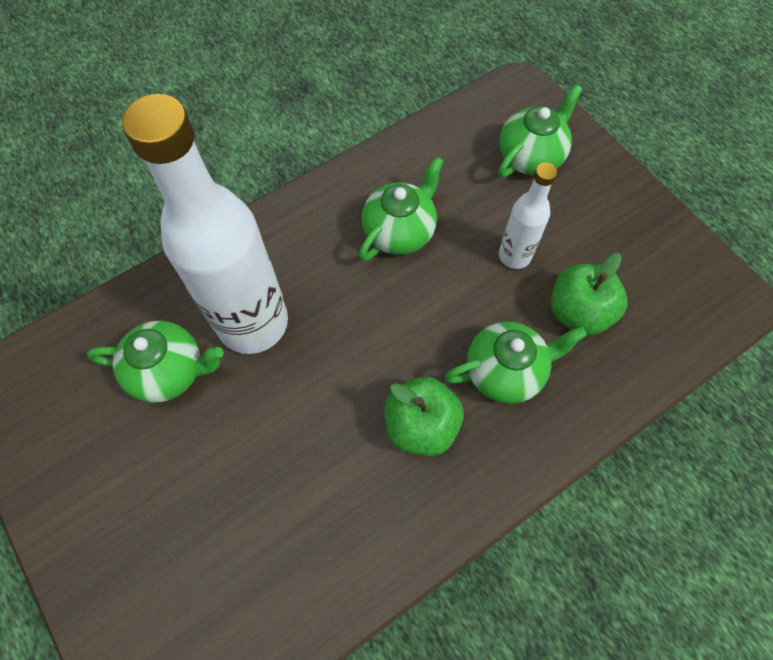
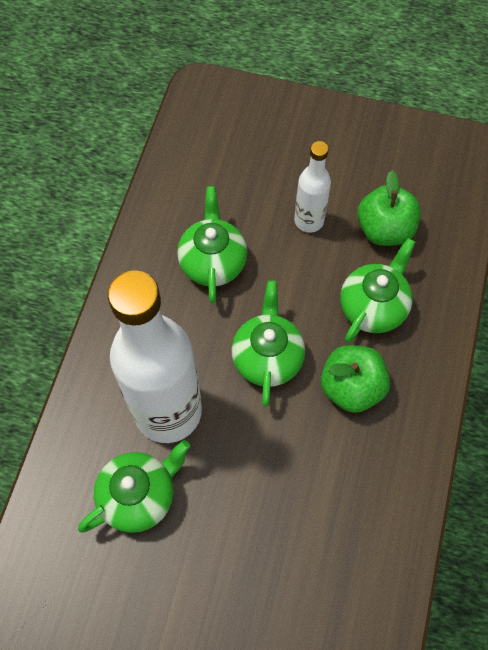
camera: 40 degrees left, 0 degrees up
green teapot [498,84,583,177] -> green teapot moved to [231,280,305,406]

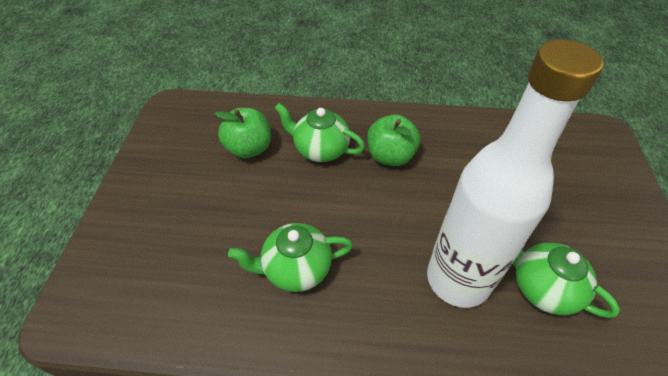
camera: 100 degrees left, 15 degrees down
green teapot [231,280,305,406] -> none
white bottle [294,141,331,233] -> none

